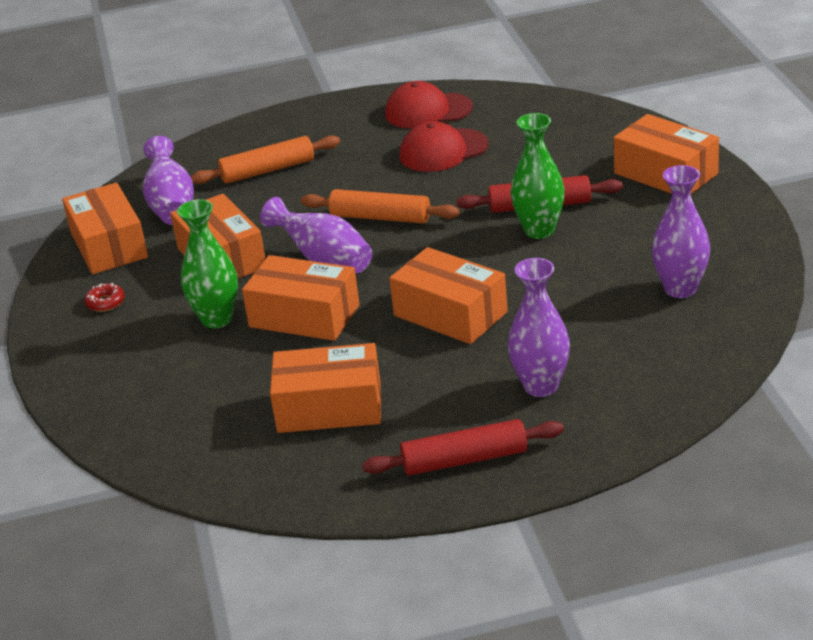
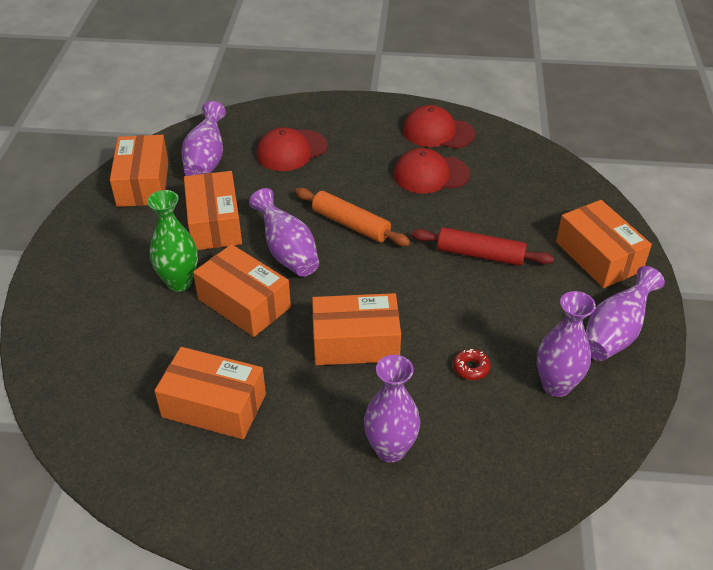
camera: 15 degrees right, 10 degrees up
red donut [84,283,125,312] -> red donut moved to [453,349,491,380]
orange rolling pin [191,135,340,184] -> red cap [257,127,328,171]
red rolling pin [362,419,564,476] -> none
orange box [389,247,508,344] -> orange box turned 60 degrees counterclockwise [312,293,401,365]
green vase [511,113,565,239] -> none
none -> purple vase [586,266,665,361]

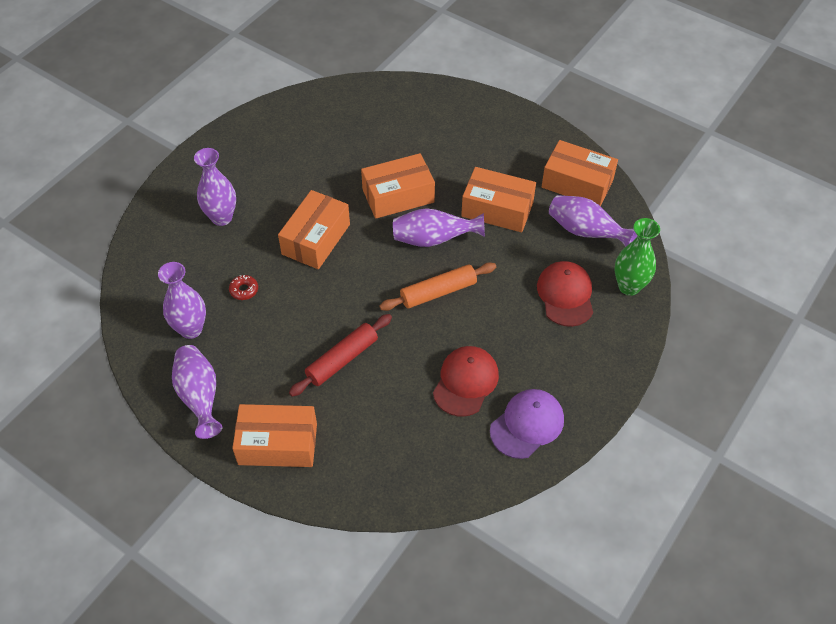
camera: 120 degrees right, 10 degrees up
green vase [147,190,198,292] -> green vase moved to [615,218,660,296]
orange box [154,347,266,439] -> none
red cap [403,105,475,149] -> purple cap [490,389,564,459]

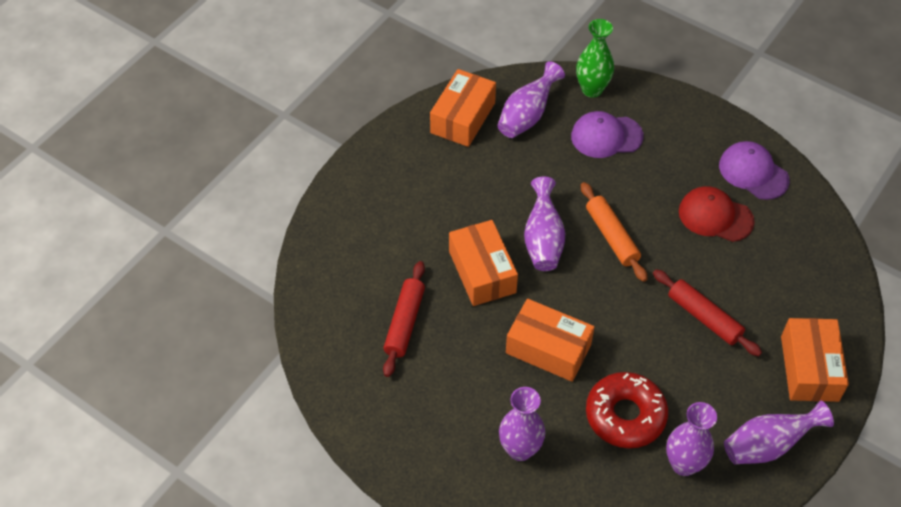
camera: 90 degrees left, 0 degrees up
red donut [229,275,258,300] -> red donut [586,372,668,448], size x2.48
orange box [461,167,536,232] -> none
red cap [537,261,593,327] -> purple cap [571,111,644,158]
none -> red rolling pin [383,261,425,377]

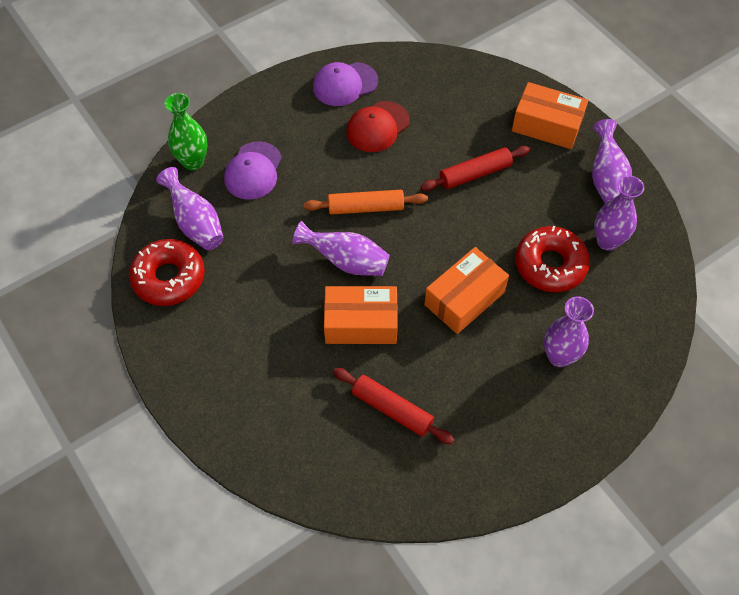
camera: 70 degrees left, 5 degrees up
orange box [430,69,496,147] -> red donut [129,239,205,306]

